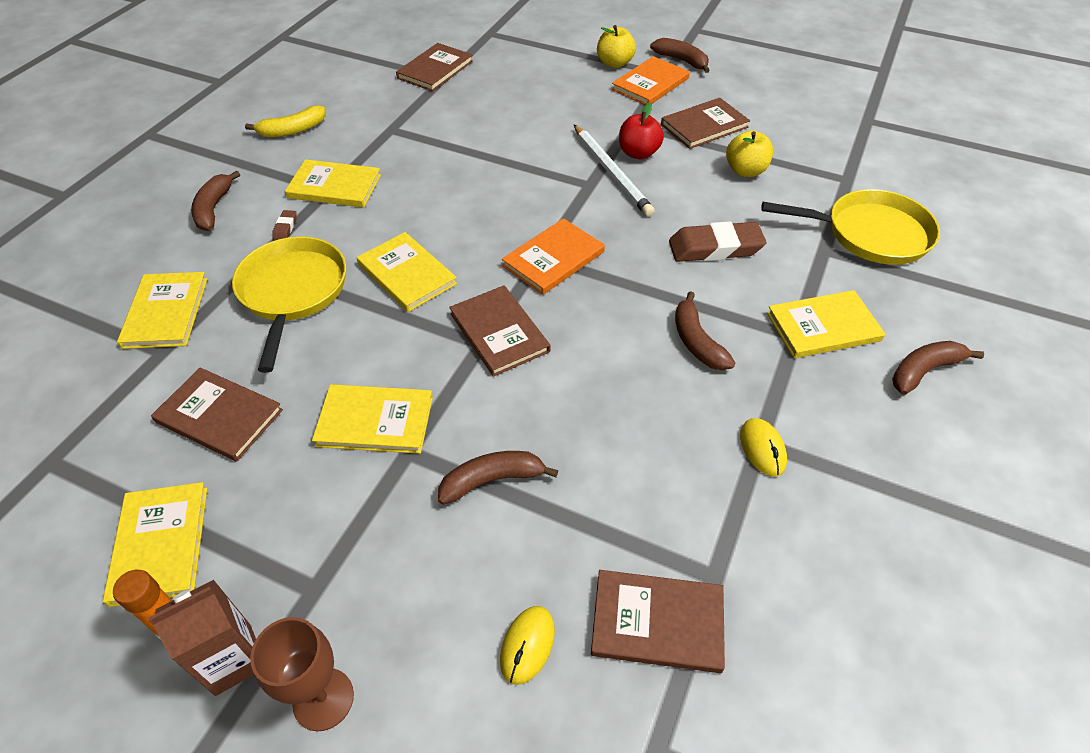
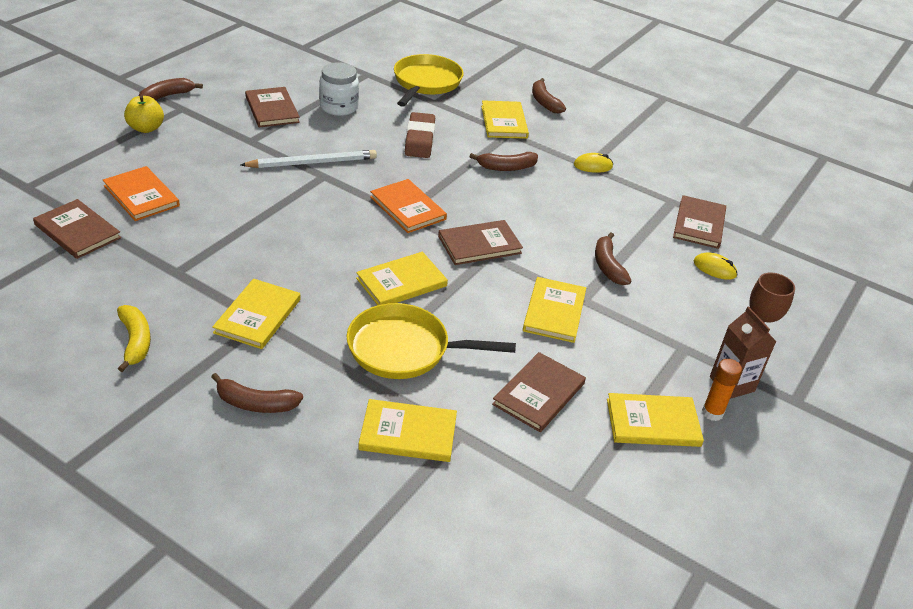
camera: 85 degrees left, 10 degrees down
brown eraser [272,210,297,240] -> none
orange book [612,56,690,105] -> orange book moved to [103,166,180,221]
red apple [619,102,664,159] -> none
yellow apple [726,130,773,177] -> white jar [319,62,359,116]

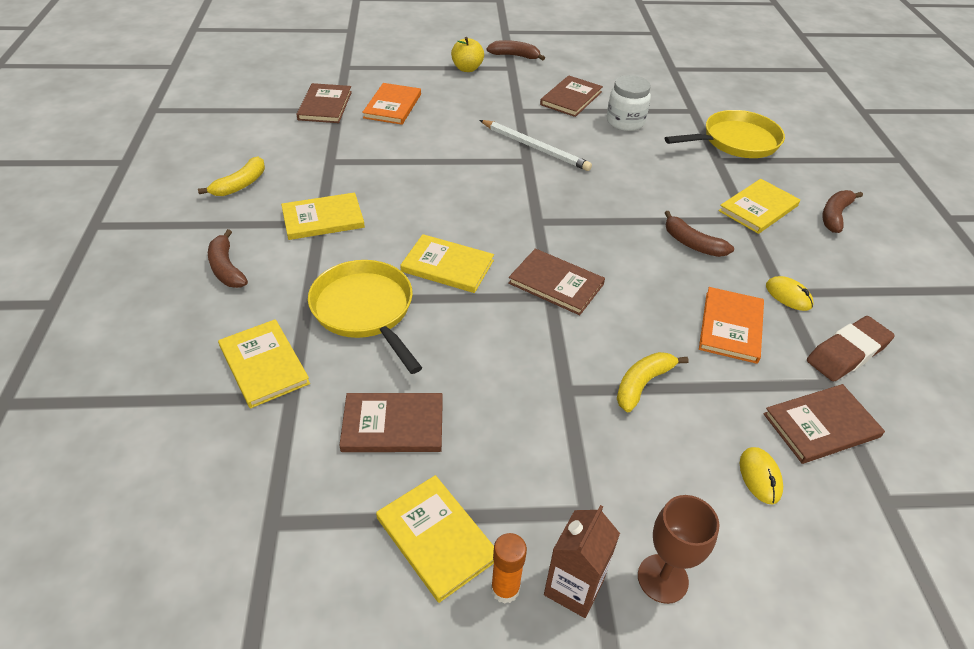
camera: 55 degrees right, 5 degrees up
orange book [370,179,447,233] -> orange book moved to [699,287,764,364]
brown eraser [405,112,435,158] -> brown eraser moved to [807,316,895,381]
yellow book [523,277,586,343] -> none
brown banana [595,232,631,285] -> yellow banana [617,352,689,412]

